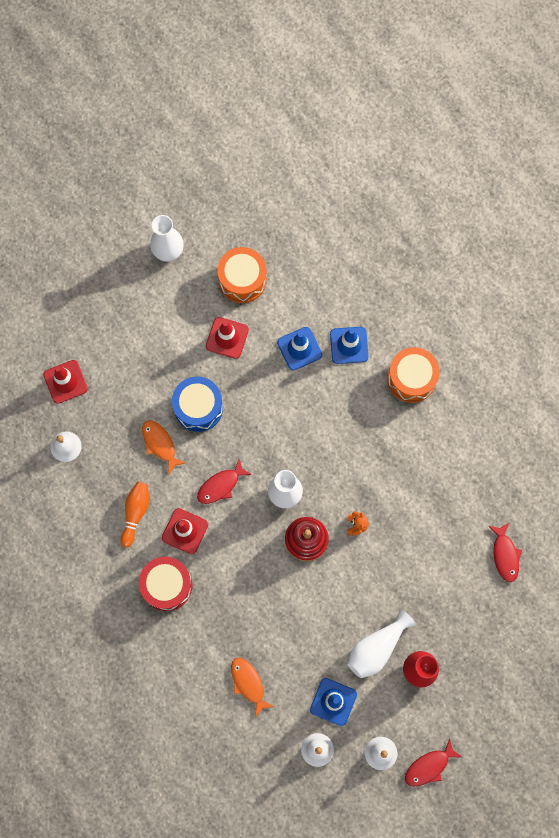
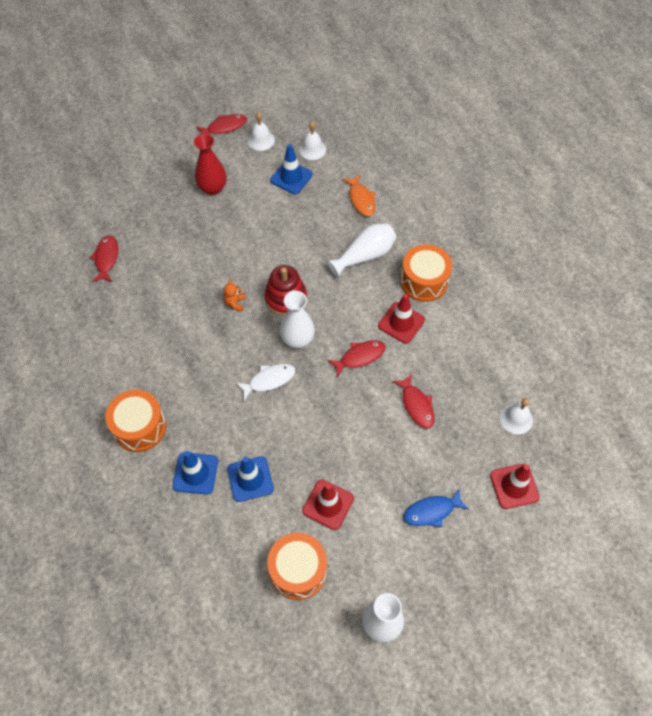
camera: 170 degrees left, 15 degrees down
orange bowling pin [120,481,149,548] -> none
red drum [139,557,192,611] -> orange drum [400,244,452,302]
orange fish [142,420,185,475] -> red fish [392,374,435,428]
blue drum [172,376,223,432] -> none
white vase [348,609,416,678] -> white vase moved to [327,223,396,278]
none -> white fish [236,364,296,400]
none -> blue fish [404,488,469,527]

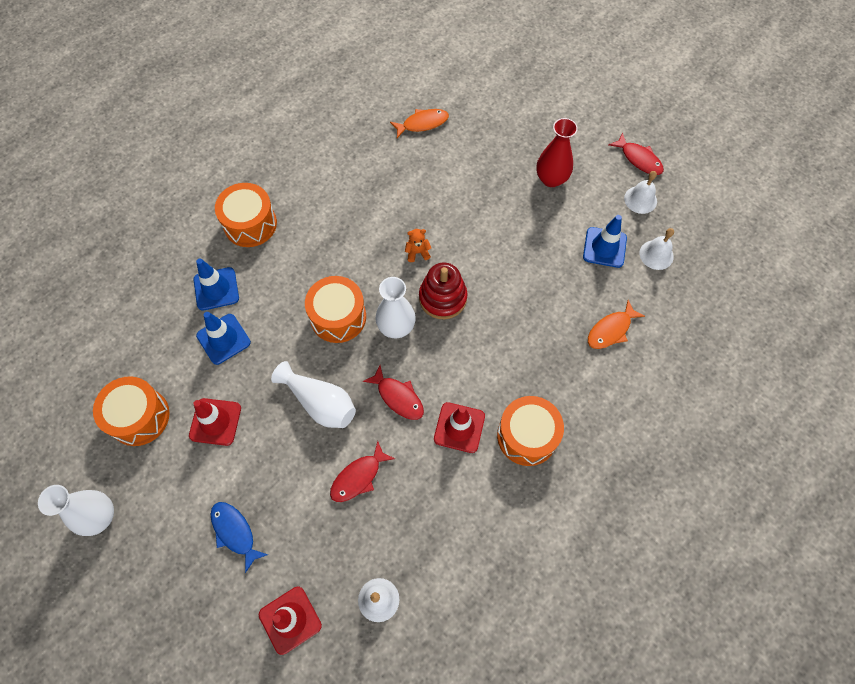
camera: 70 degrees right, 5 degrees up
red fish [90,235,118,282] -> orange fish [390,109,449,138]
white fish [236,364,296,400] -> orange drum [305,276,366,343]
white vase [327,223,396,278] -> white vase moved to [271,361,356,428]

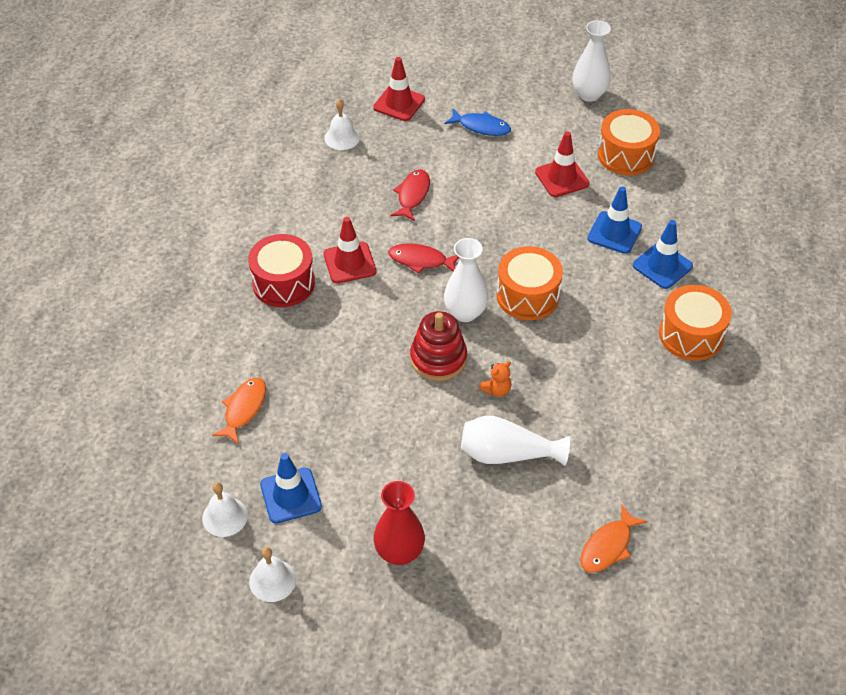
camera: 150 degrees right, 15 degrees down
white vase [271,361,356,428] -> white vase moved to [461,416,570,466]
orange drum [497,396,564,466] -> red drum [248,234,315,307]
red fish [609,133,664,175] -> none

